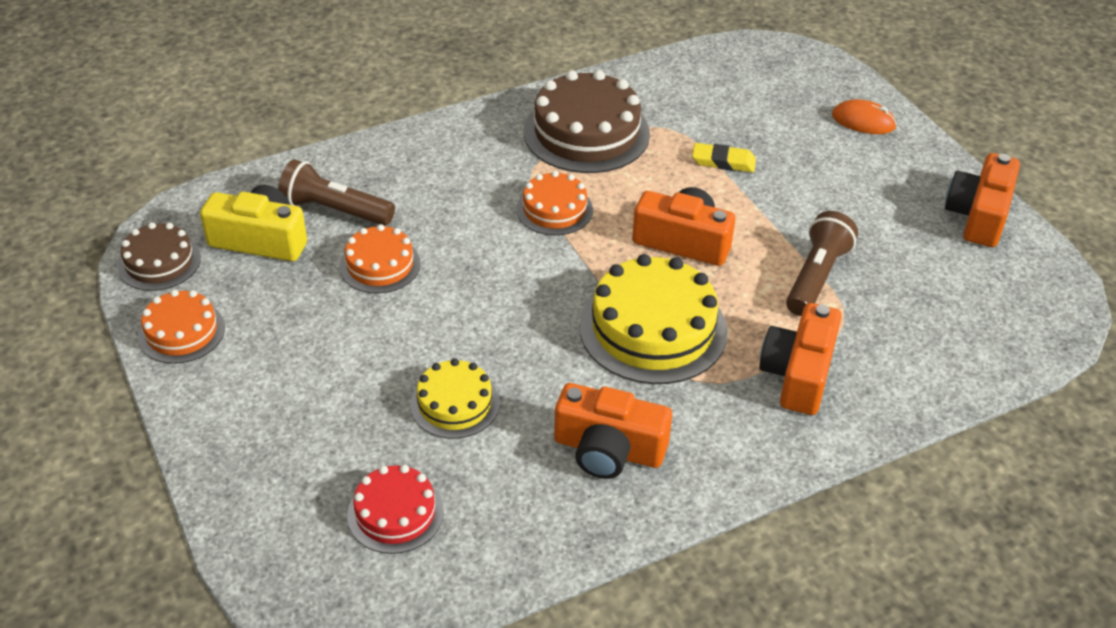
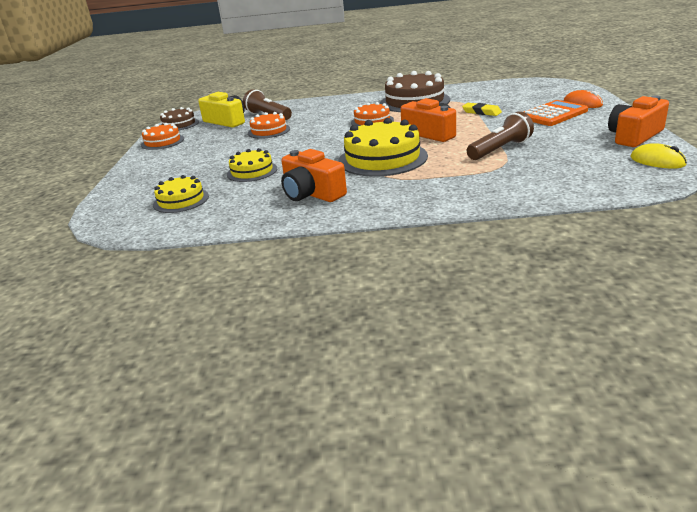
camera: 30 degrees right, 15 degrees down
red cake [347,465,444,554] -> yellow cake [153,175,209,213]
orange camera [759,303,842,415] -> none
none -> orange calculator [524,100,588,126]
none -> yellow mouse [631,143,687,169]

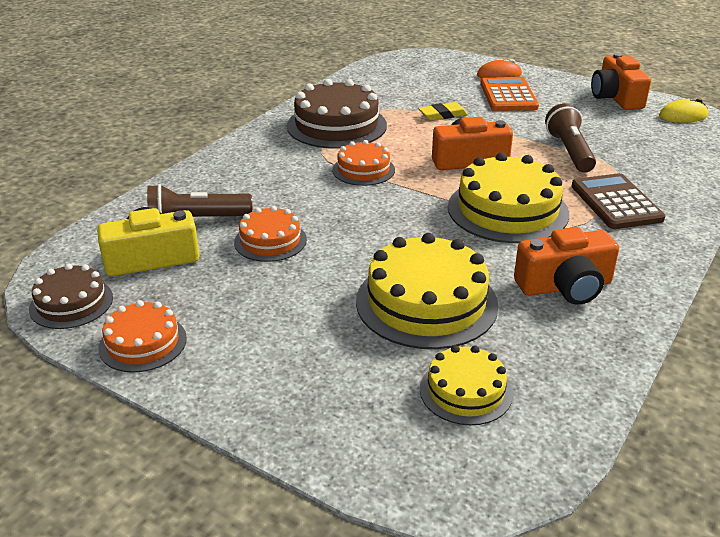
camera: 60 degrees left, 5 degrees up
yellow cake [227,148,277,182] -> yellow cake [356,233,498,349], size x1.76
none -> brown calculator [571,173,665,229]

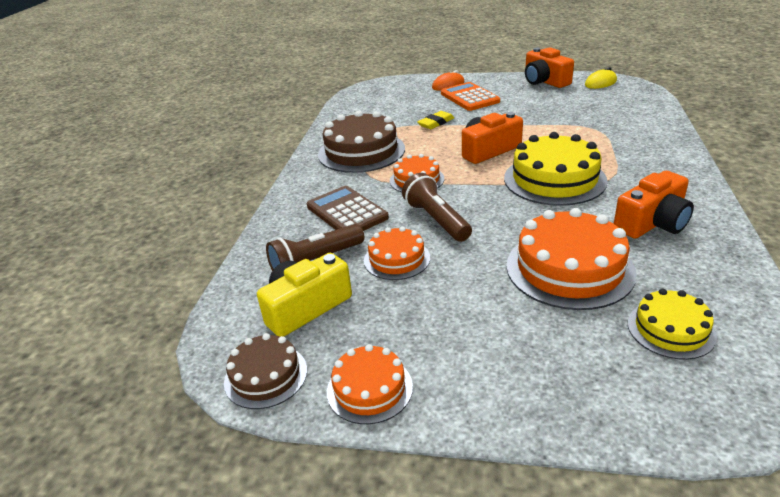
camera: 20 degrees left, 0 degrees up
yellow cake [356,233,498,349] -> orange cake [506,208,637,310]
brown flashlight [545,103,596,173] -> brown flashlight moved to [402,173,472,242]
brown calculator [571,173,665,229] -> brown calculator moved to [307,186,389,231]

